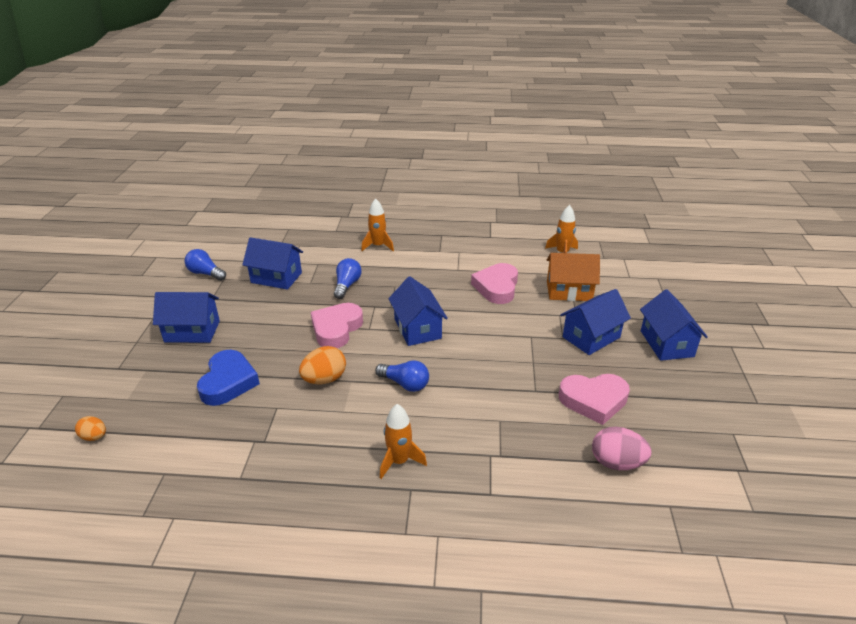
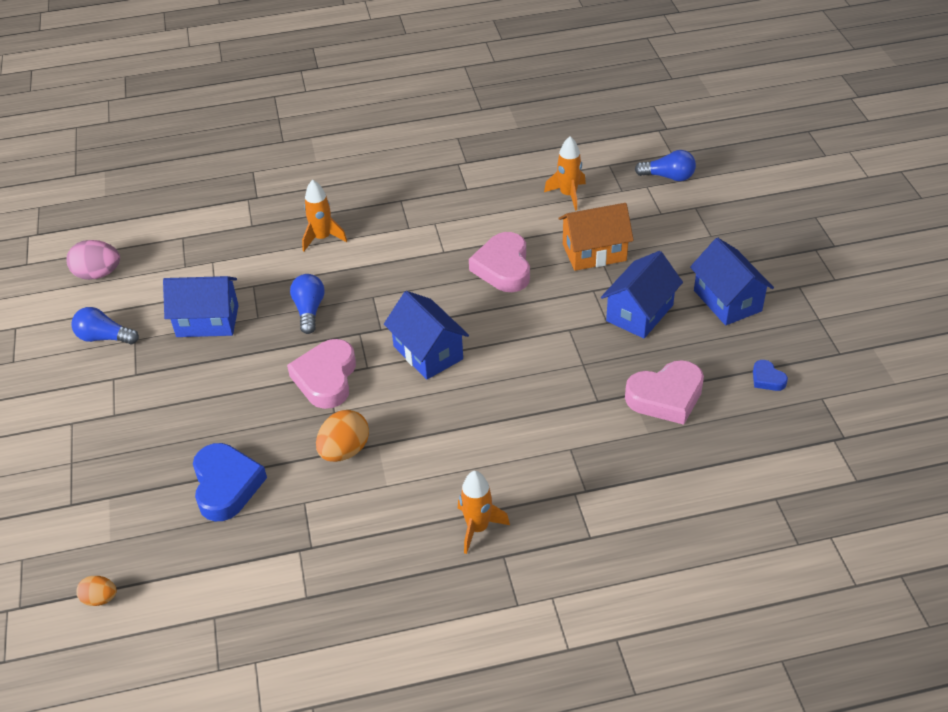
camera: 15 degrees left, 10 degrees up
blue house [153,292,220,343] -> none
blue light bulb [375,360,429,392] -> blue light bulb moved to [635,150,696,181]
pink egg [592,427,652,470] -> pink egg moved to [66,240,120,280]
none -> blue heart [753,360,788,391]

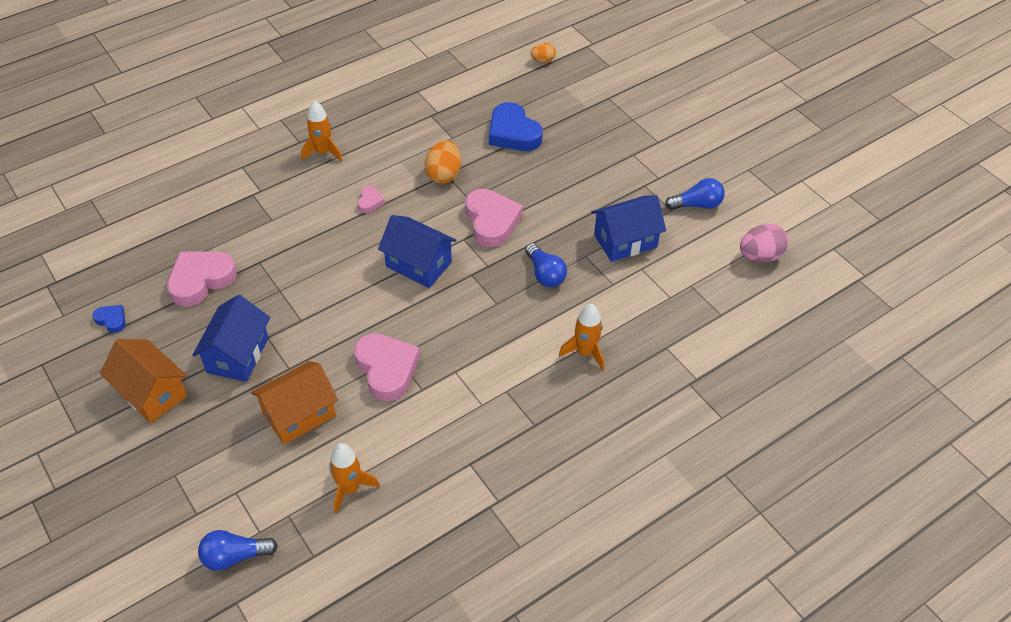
camera: 155 degrees right, 5 degrees up
blue house [690,238,774,325] -> orange house [100,339,187,423]
none -> pink heart [357,186,385,213]

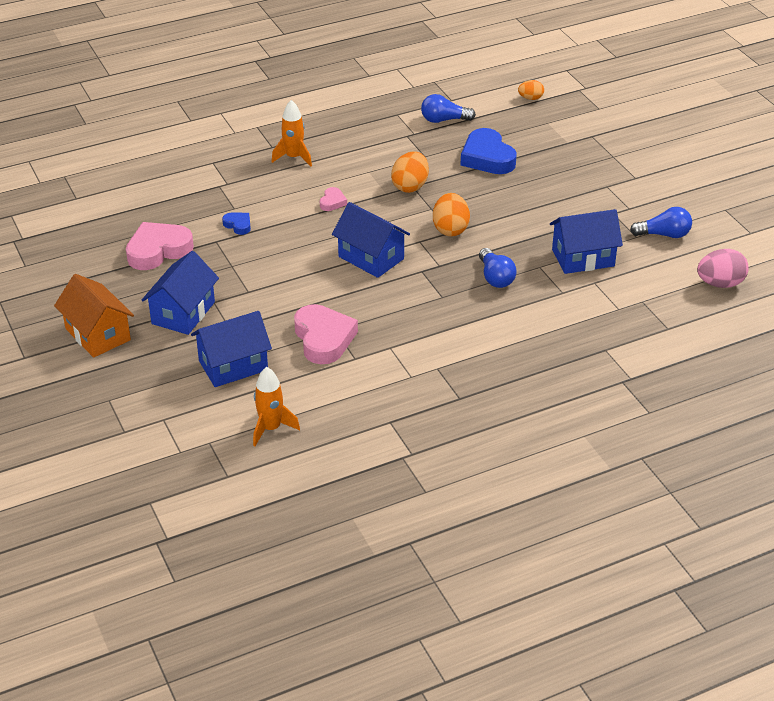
camera: 10 degrees right, 10 degrees down
blue heart [92,305,125,333] -> blue heart moved to [222,213,251,235]
blue light bulb [198,530,278,571] -> blue light bulb moved to [421,94,476,123]
orange house [251,361,338,445] -> blue house [191,311,272,387]
pink heart [465,189,523,247] -> orange egg [433,193,470,236]
orange rocket [559,304,604,371] -> none

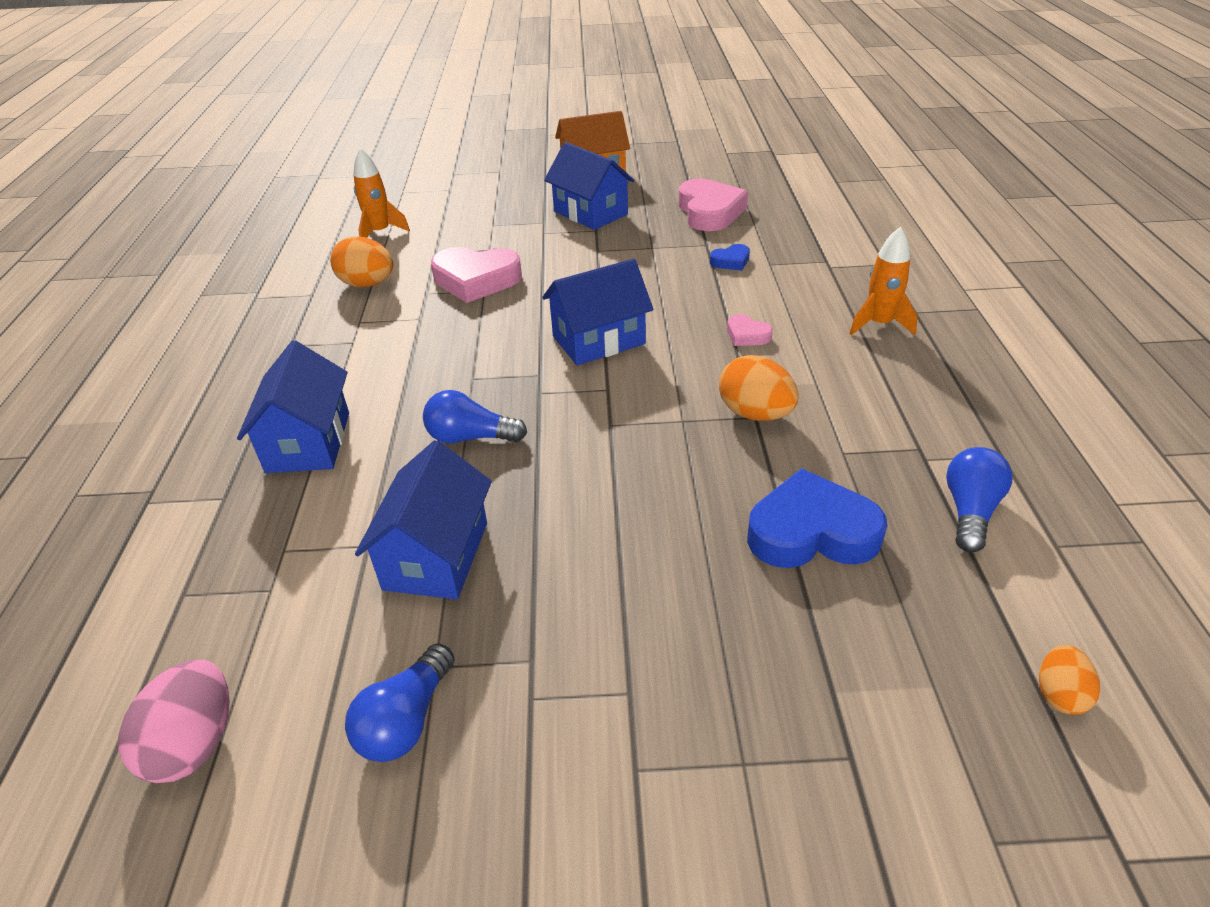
camera: 115 degrees right, 0 degrees up
blue house [191,311,272,387] -> blue house moved to [237,340,349,473]
orange egg [433,193,470,236] -> orange egg moved to [330,237,393,288]

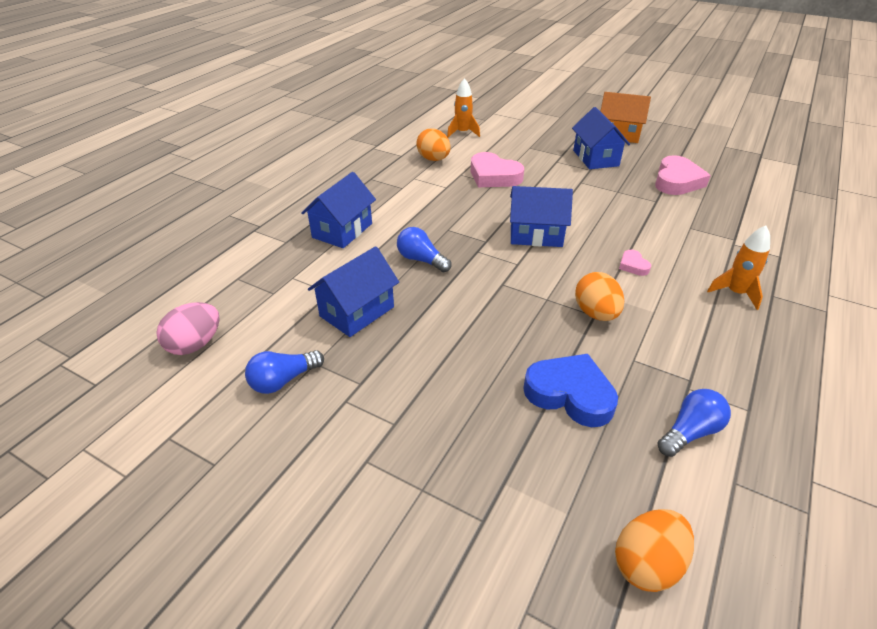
camera: 30 degrees right, 0 degrees up
blue heart [710,244,750,271] -> none
orange egg [1039,645,1100,715] -> orange egg [615,509,694,592], size x1.68

